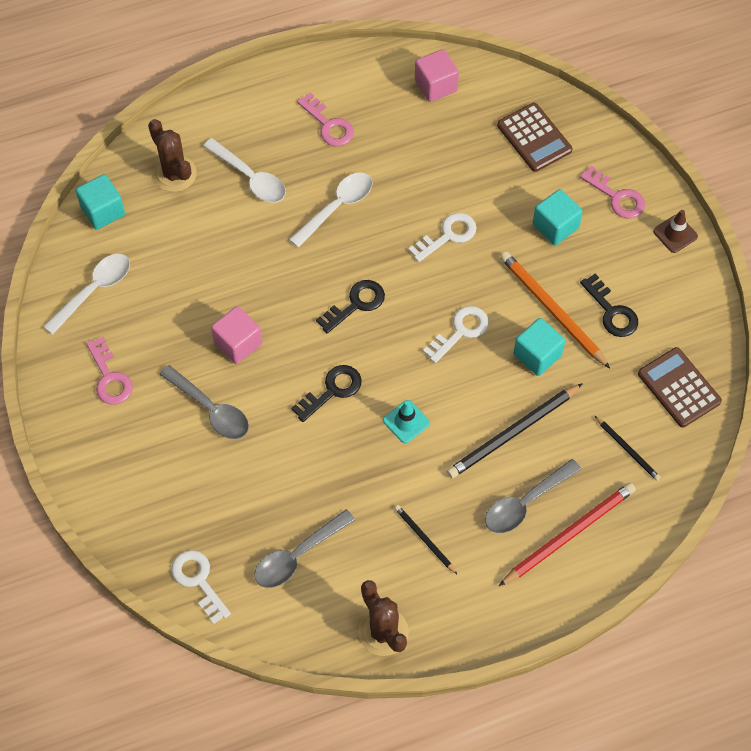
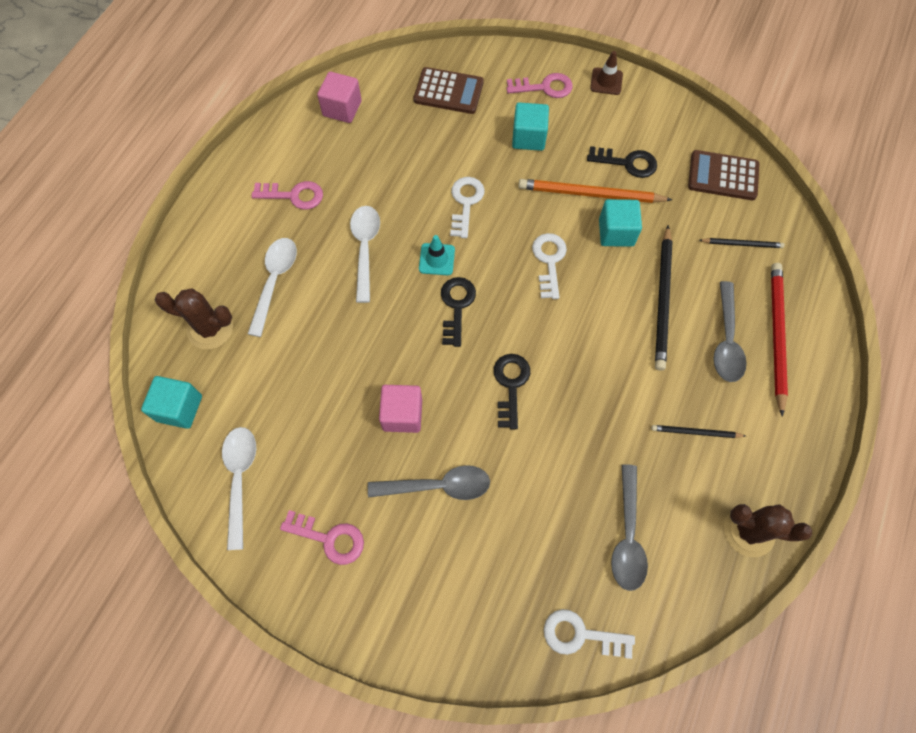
camera: 45 degrees left, 5 degrees up
white spoon [203,138,286,203] -> white spoon turned 75 degrees counterclockwise [248,238,297,337]
turquoise traffic cone [383,400,430,443] -> turquoise traffic cone moved to [419,235,455,275]

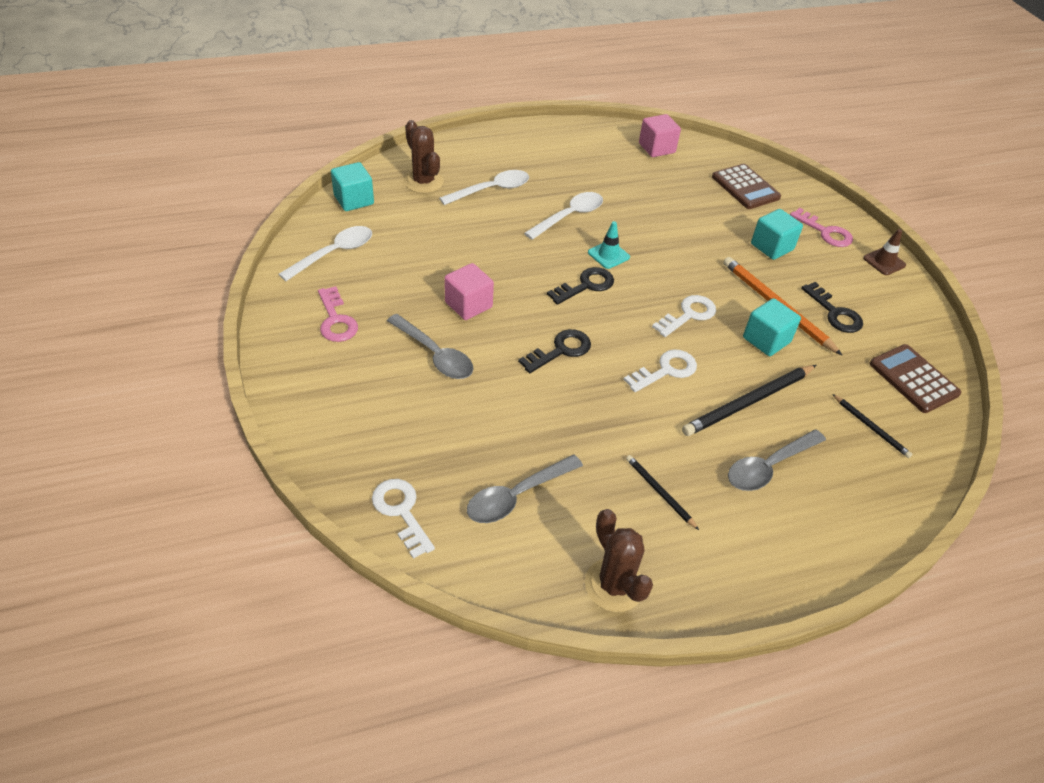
camera: 45 degrees right, 20 degrees down
pink key [251,181,323,210] -> none
white key [450,177,485,238] -> white key moved to [623,349,697,392]
red pencil [771,263,788,417] -> none

